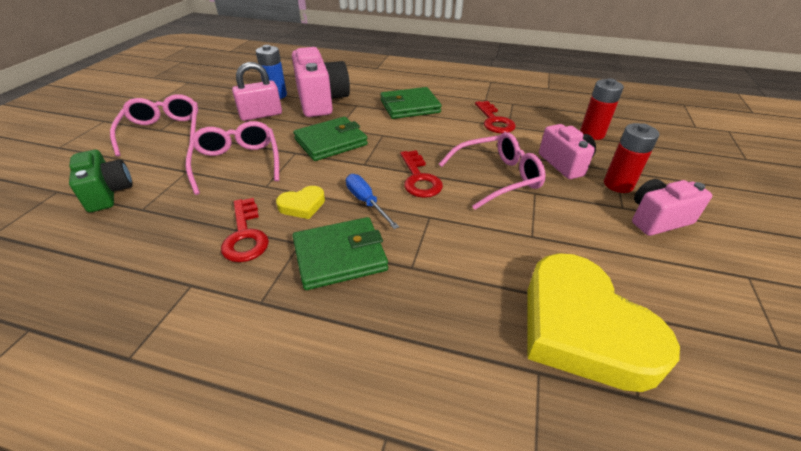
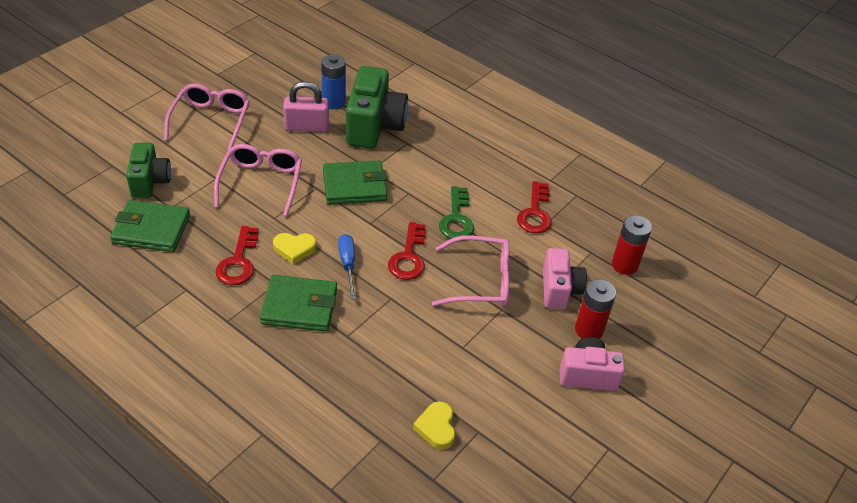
camera: 20 degrees right, 5 degrees up
pink camera [292,47,350,117] -> green camera [346,66,408,148]
green wallet [380,87,442,119] -> green wallet moved to [110,200,190,252]
yellow heart [527,253,680,392] -> yellow heart [413,401,455,450], size x0.43
none -> green key [439,186,474,239]

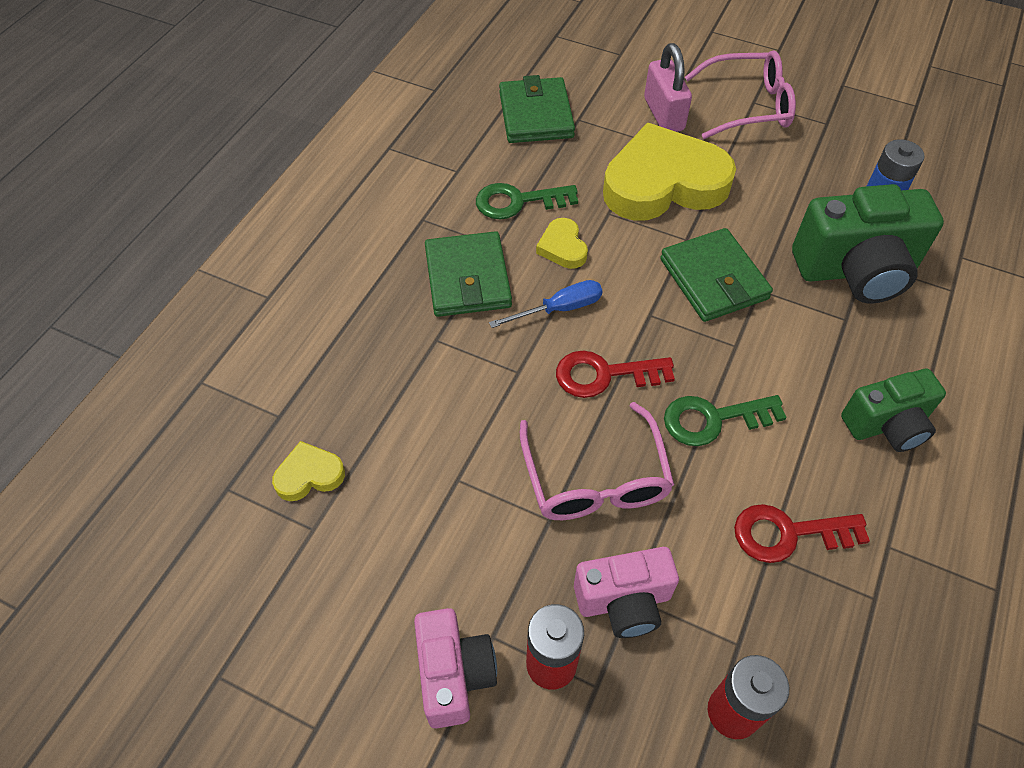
camera: 80 degrees right, 10 degrees up
green camera [126,143,171,198] -> green camera moved to [841,369,946,452]
pink glasses [214,144,302,216] -> yellow heart [603,123,736,220]
red key [215,226,259,285] -> green key [476,183,578,220]
pink padlock [283,81,329,132] -> pink padlock moved to [644,43,692,132]

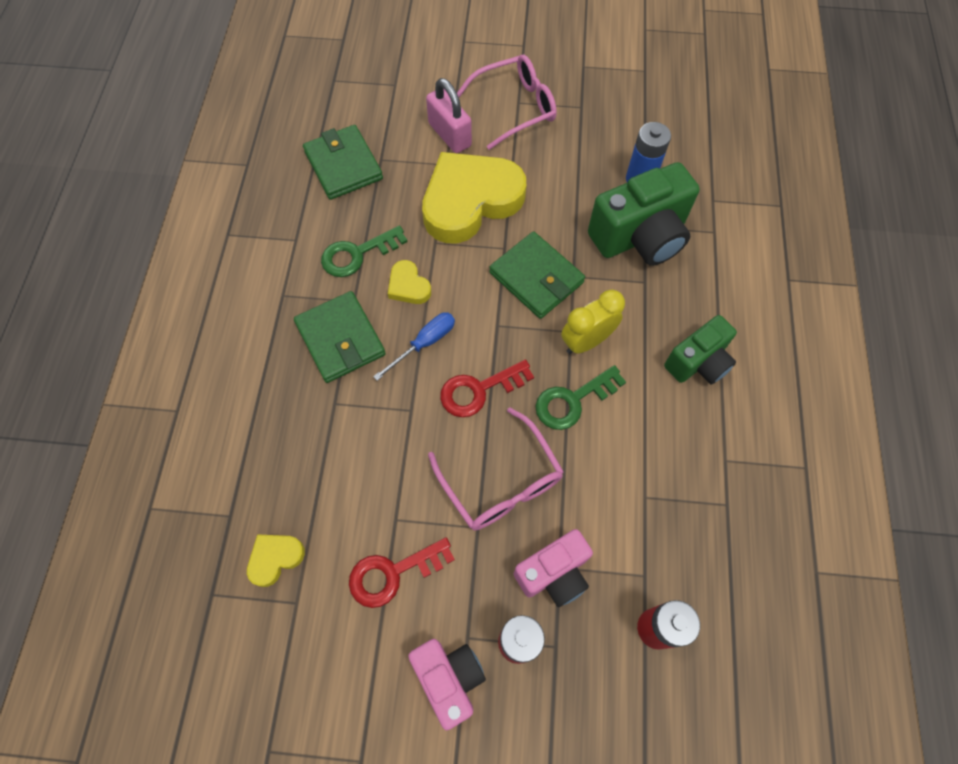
camera: 20 degrees left, 10 degrees up
red key [734,504,870,563] -> red key moved to [349,538,455,608]
none -> yellow clock [561,290,625,354]

